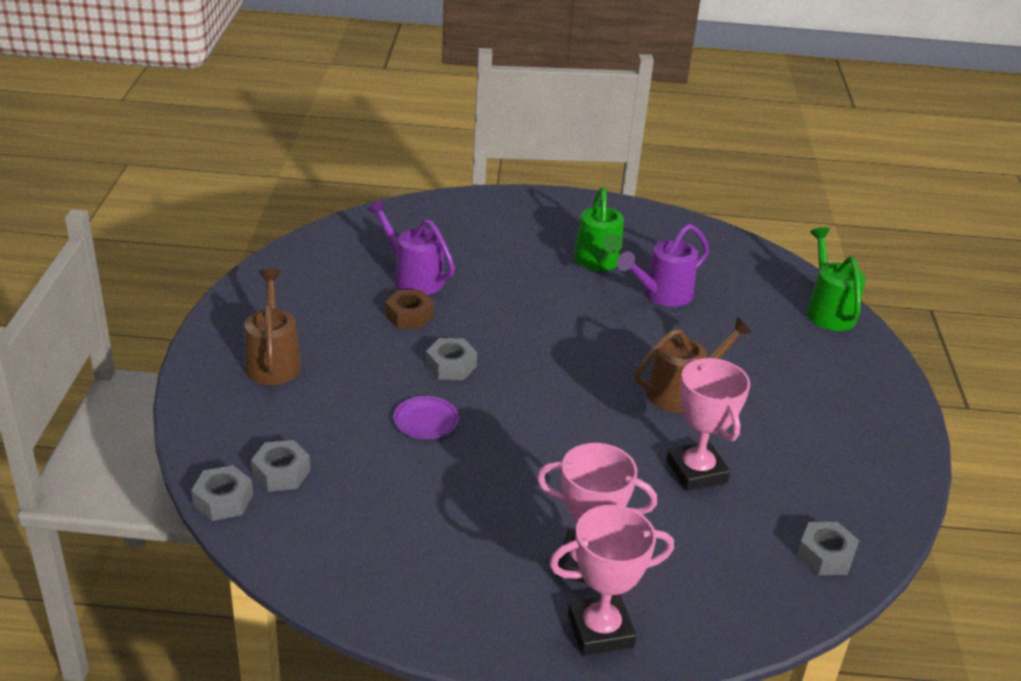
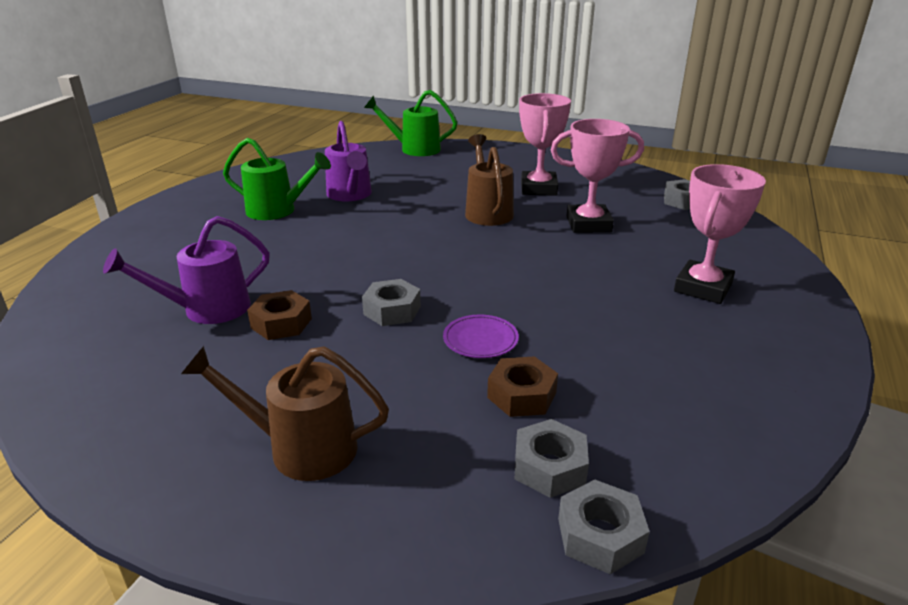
camera: 70 degrees left, 5 degrees down
pink trophy [549,505,674,655] -> pink trophy moved to [519,93,571,196]
none -> brown nut [487,356,558,417]

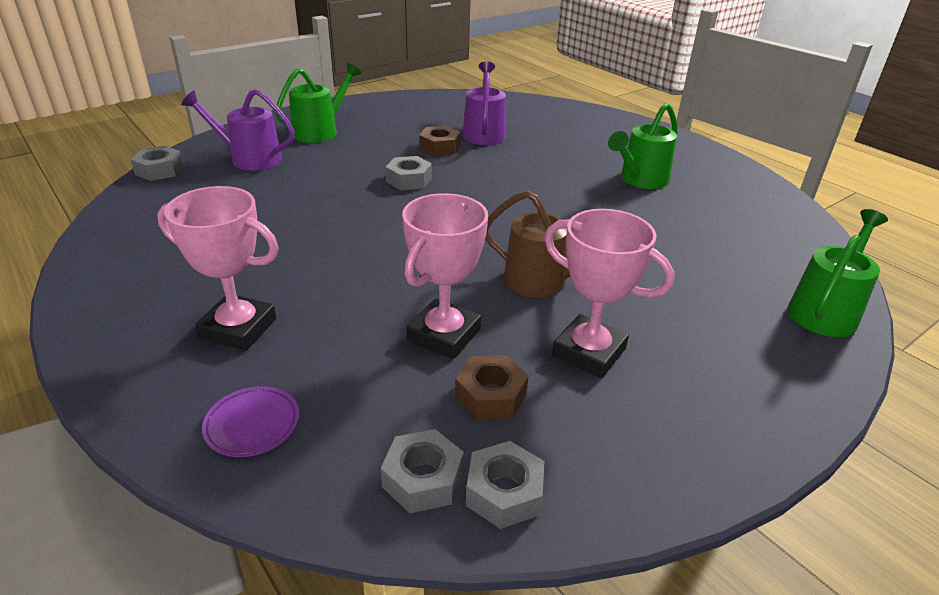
camera: 120 degrees right, 5 degrees up
brown watering can [181,346,389,481] -> green watering can [275,63,362,143]
purple watering can [325,121,372,201] -> purple watering can moved to [181,89,295,171]
purple plate [443,314,519,358] -> purple plate moved to [202,386,299,457]
brown nut [487,356,558,417] -> brown nut moved to [455,355,529,420]
grey nut [515,419,589,498] -> grey nut moved to [466,441,544,529]
pink trophy [674,164,766,304] -> pink trophy turned 45 degrees counterclockwise [157,186,279,351]

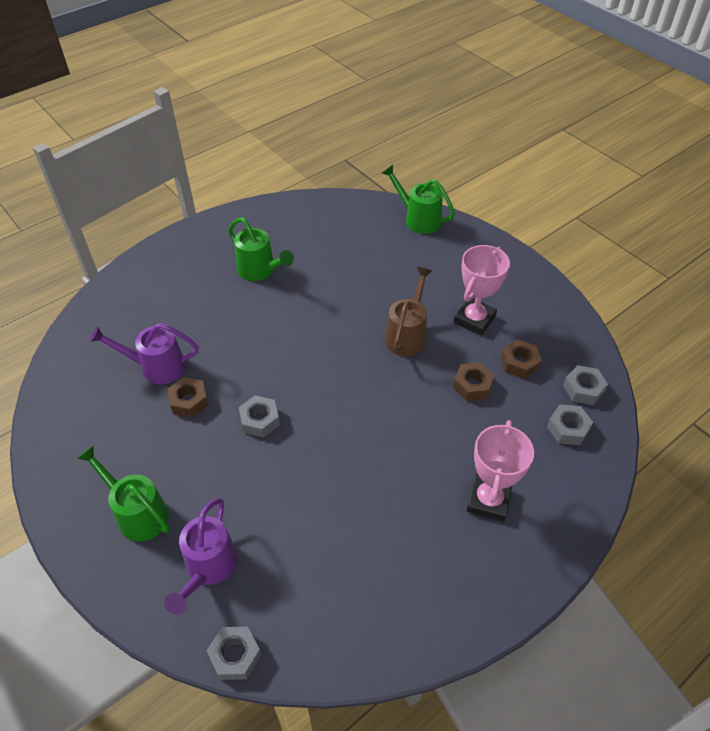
camera: 90 degrees left, 15 degrees up
purple plate [202,386,299,457] -> none
pink trophy [402,193,488,359] -> brown nut [453,362,494,401]
grey nut [466,441,544,529] -> grey nut moved to [547,404,593,445]

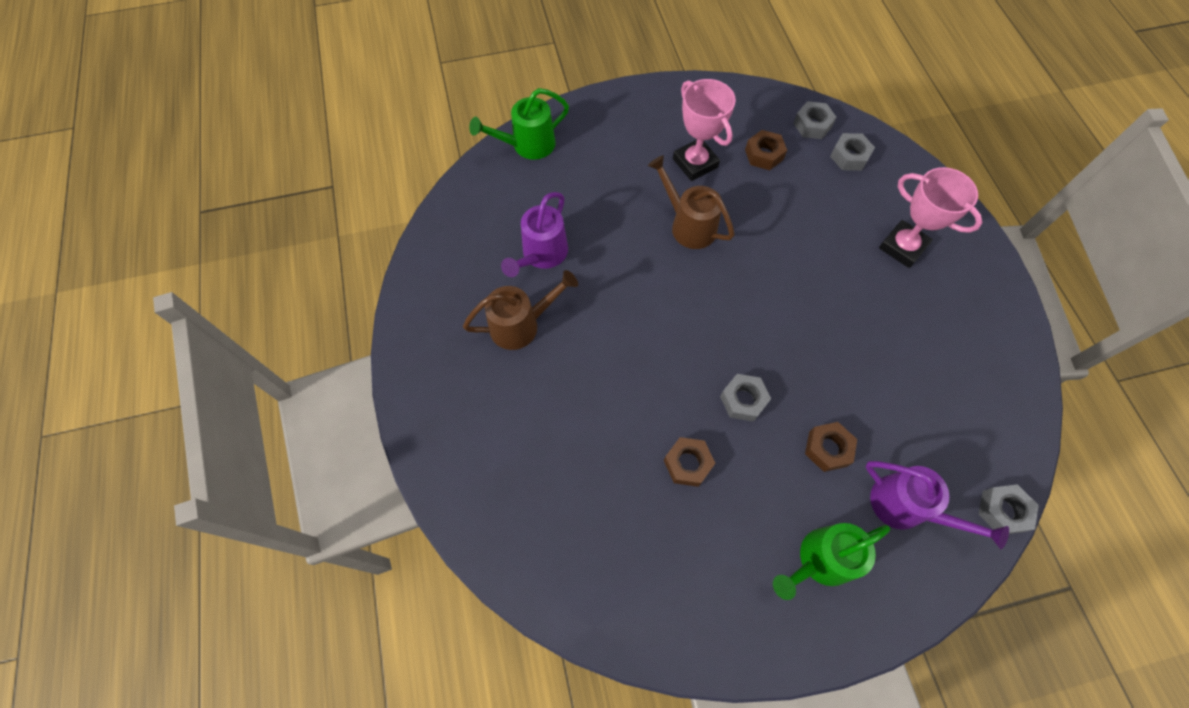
camera: 65 degrees left, 15 degrees up
purple watering can [90,323,199,385] -> purple watering can moved to [501,192,568,277]
green watering can [228,217,294,281] -> brown watering can [463,270,578,350]
brown nut [453,362,494,401] -> brown nut moved to [805,422,857,472]

